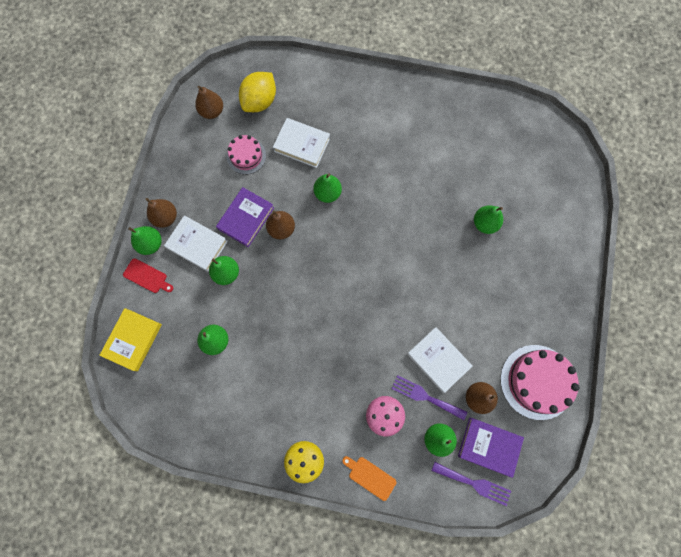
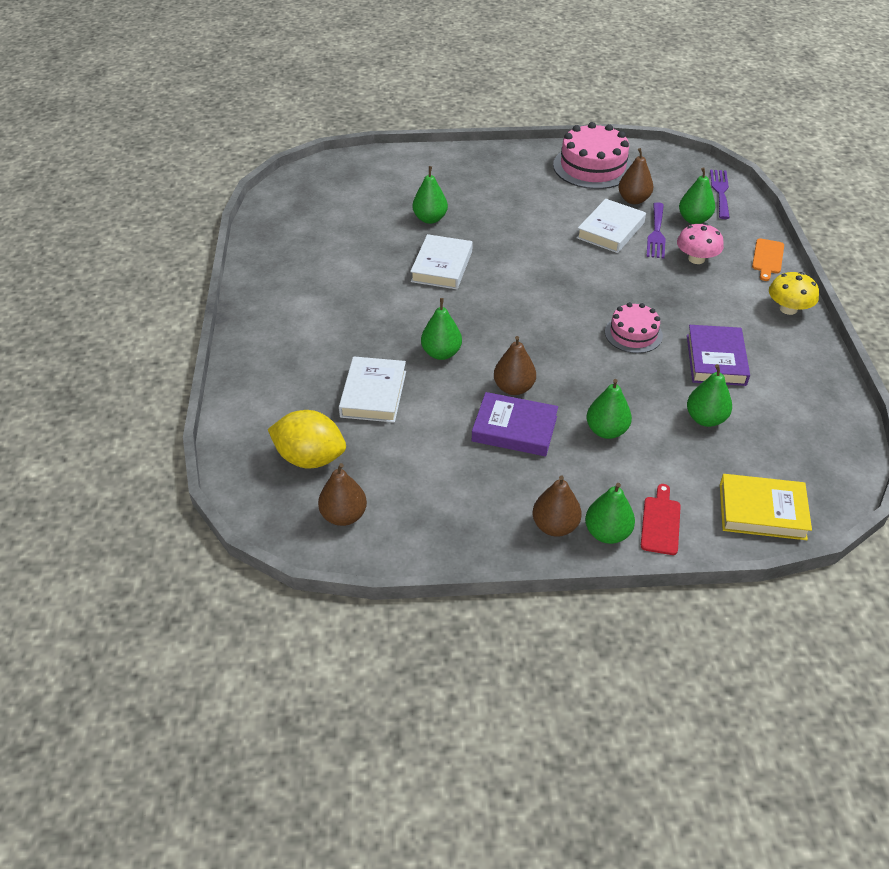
camera: 105 degrees left, 30 degrees down
white book [164,215,228,272] -> white book moved to [410,234,473,289]
pink cake [227,135,266,174] -> pink cake moved to [605,302,663,353]
purple book [458,418,524,478] -> purple book moved to [687,325,750,386]

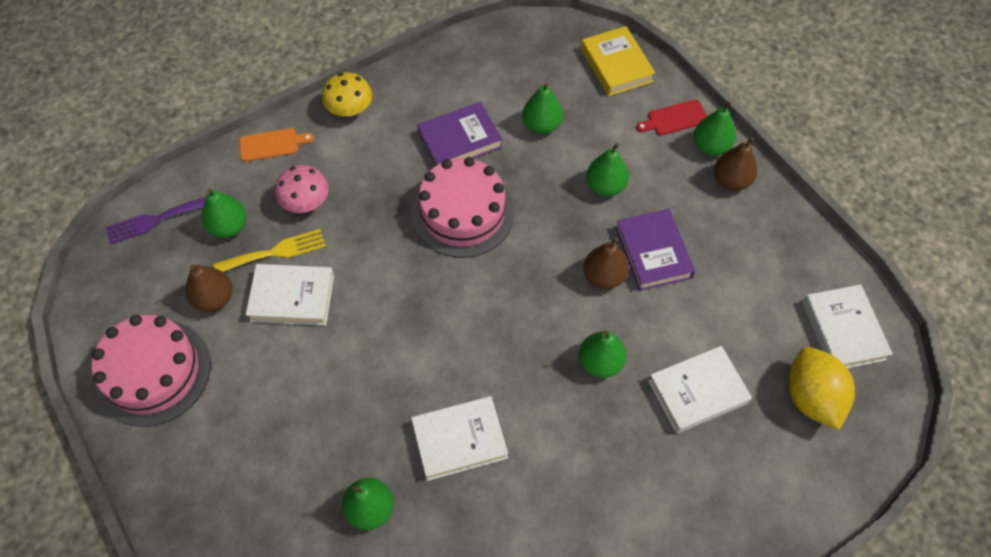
camera: 120 degrees left, 15 degrees up
brown pear [318,463,367,526] -> white book [802,284,893,368]
pink cake [605,302,663,353] -> pink cake [412,157,514,258], size x1.69
purple fork [646,202,666,259] -> yellow fork [213,229,326,272]

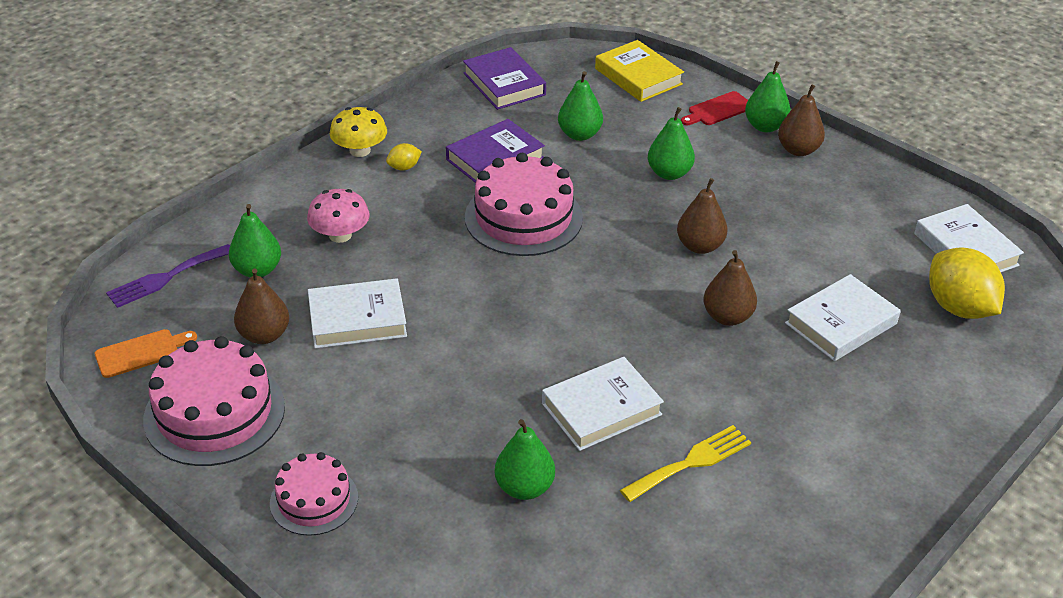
camera: 15 degrees left, 20 degrees down
yellow fork [213,229,326,272] -> yellow fork moved to [620,425,751,502]
orange cutting board [239,128,314,162] -> orange cutting board moved to [95,329,197,378]
green pear [579,330,626,378] -> brown pear [703,250,757,326]
purple book [616,209,695,291] -> purple book moved to [463,47,546,110]
none -> pink cake [270,452,358,536]
none -> yellow lemon [386,143,422,170]

